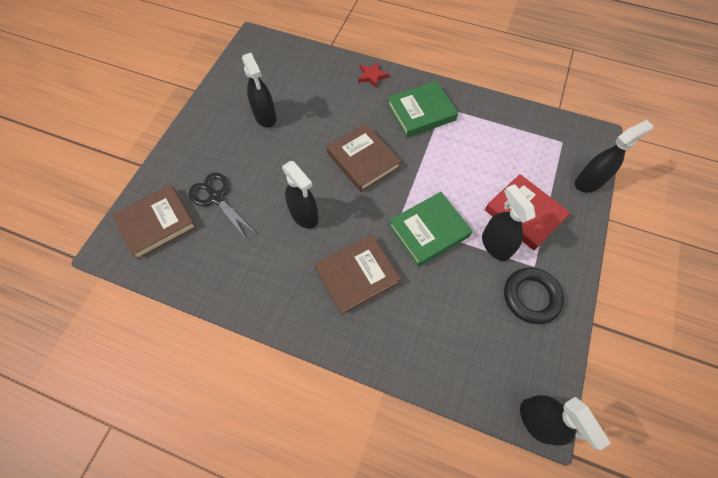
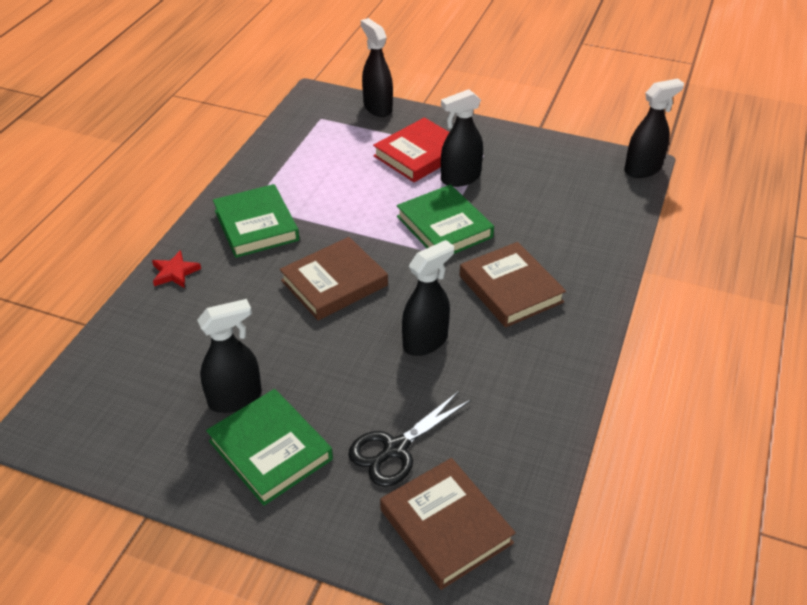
camera: 90 degrees left, 20 degrees down
black ring [504,268,564,324] -> none
none -> green book [206,389,333,506]

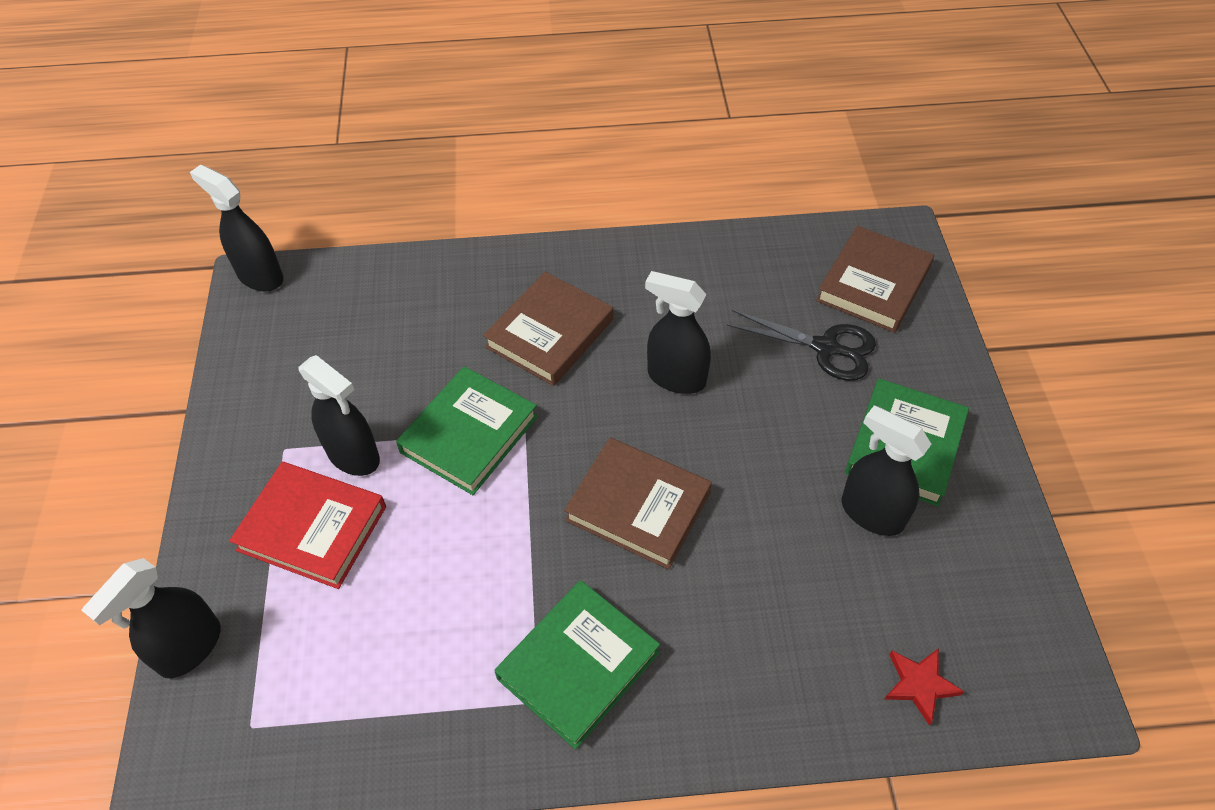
camera: 115 degrees left, 10 degrees up
red star [152,250,201,288] -> red star moved to [885,648,965,726]

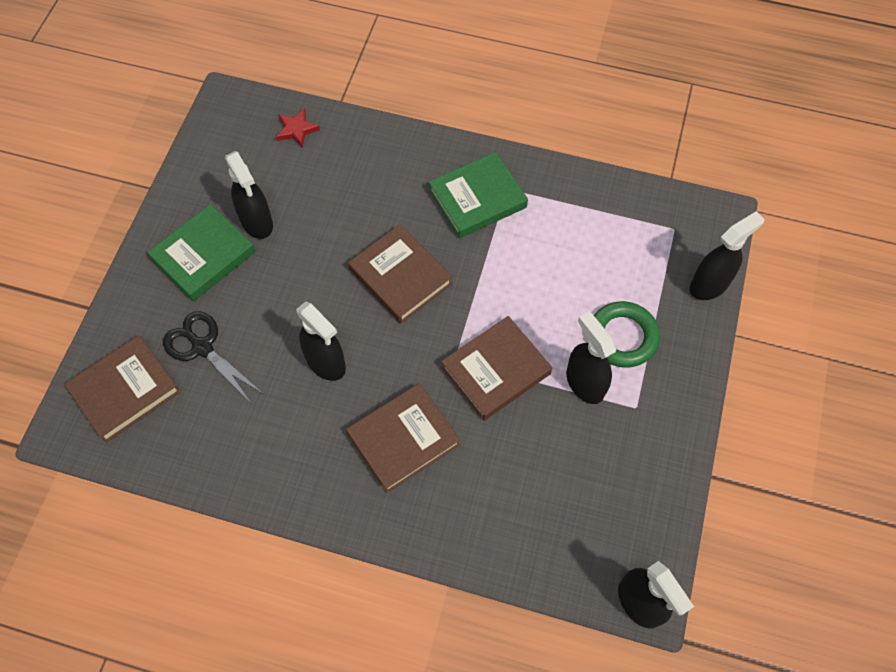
camera: 160 degrees left, 10 degrees up
red book [229,462,386,589] -> green ring [594,301,660,368]
green book [396,366,538,495] -> brown book [441,316,552,421]

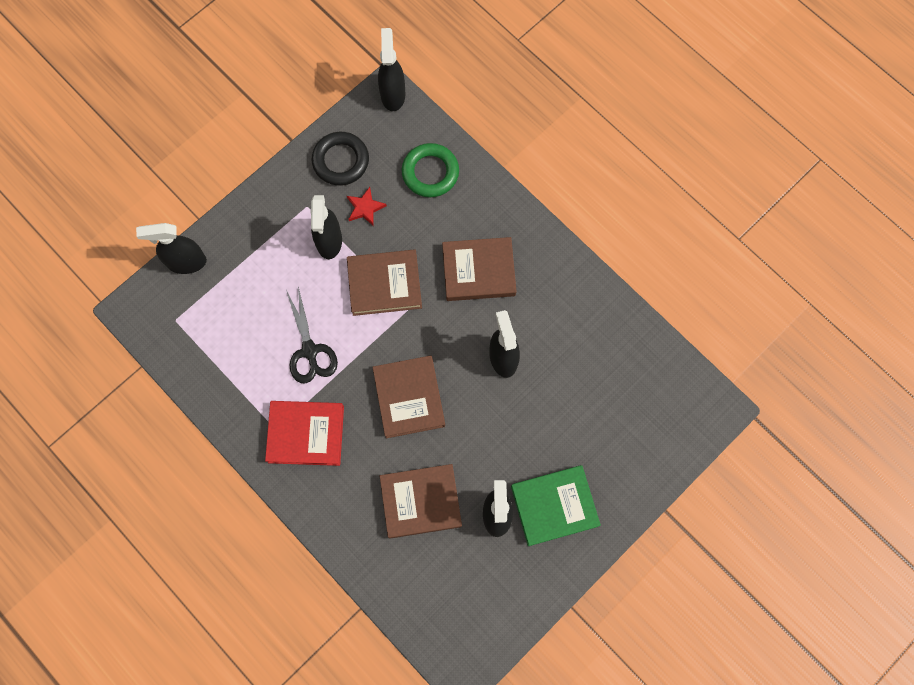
camera: 150 degrees left, 10 degrees up
brown book [64,335,180,443] -> brown book moved to [380,464,462,539]
black scissors [163,311,262,403] -> black scissors moved to [286,287,338,384]
red star [276,108,320,148] -> red star moved to [347,187,387,226]
green book [429,152,528,238] -> red book [265,401,344,466]
green ring [594,301,660,368] -> green ring moved to [401,143,459,198]
none -> black ring [311,132,369,186]

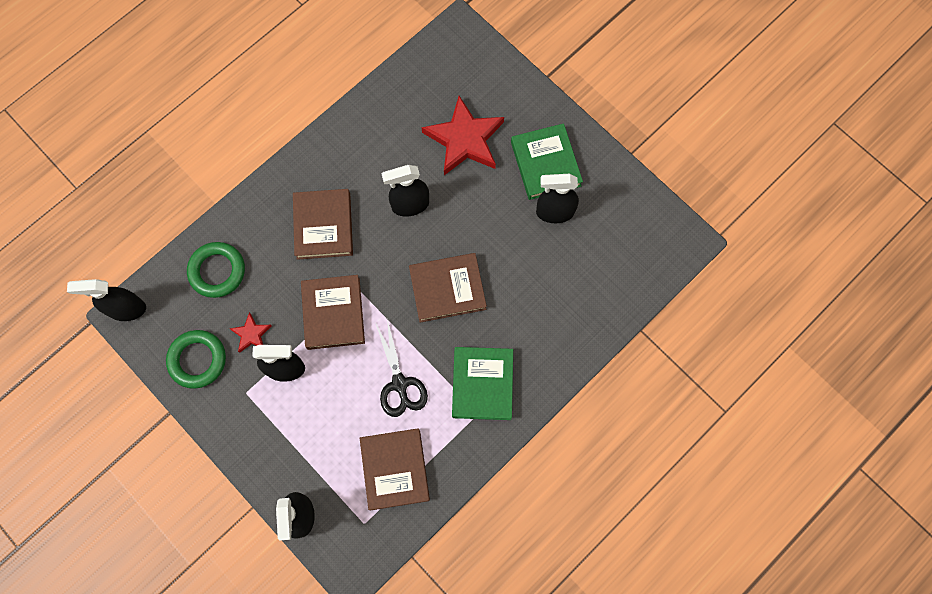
camera: 90 degrees left, 0 degrees up
red book [265,401,344,466] -> green book [452,347,513,420]
black scissors [286,287,338,384] -> black scissors turned 90 degrees clockwise [375,320,428,417]
black ring [311,132,369,186] -> green ring [166,330,226,389]
brown book [380,464,462,539] -> brown book moved to [360,428,430,511]
none -> red star [422,96,504,175]

